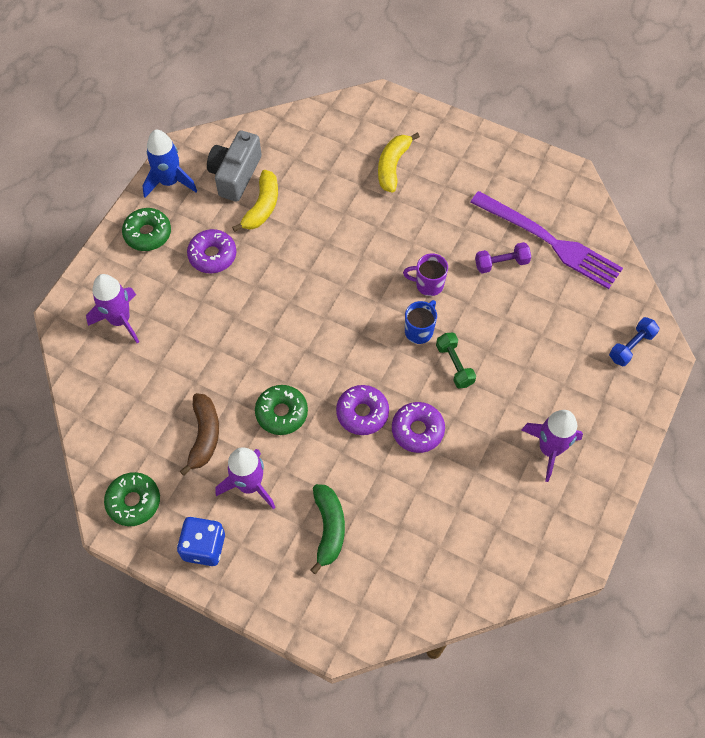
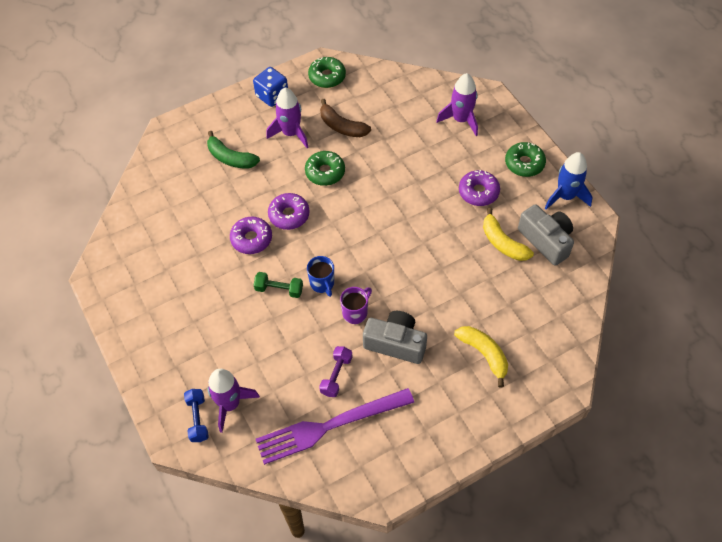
camera: 125 degrees right, 5 degrees down
purple rocket [522,410,583,482] -> purple rocket moved to [208,369,260,433]
none -> grey camera [363,311,427,364]

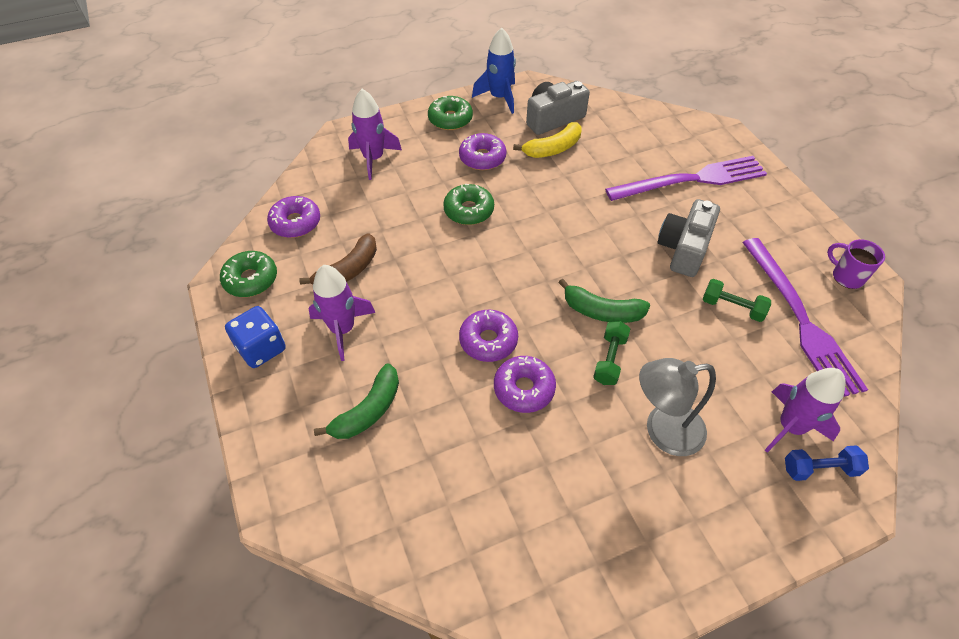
camera: 85 degrees left, 5 degrees down
green donut [305,151,345,186] -> green donut moved to [443,184,494,225]
blue mug [307,256,334,297] -> green banana [558,279,650,323]
purple dumbbell [319,346,352,397] -> green dumbbell [703,279,771,322]
purple mug [340,287,372,324] -> purple mug moved to [827,239,885,289]
yellow banana [454,326,508,388] -> purple fork [605,156,767,201]
none -> purple donut [267,196,320,238]
none -> grey lamp [639,358,716,456]

